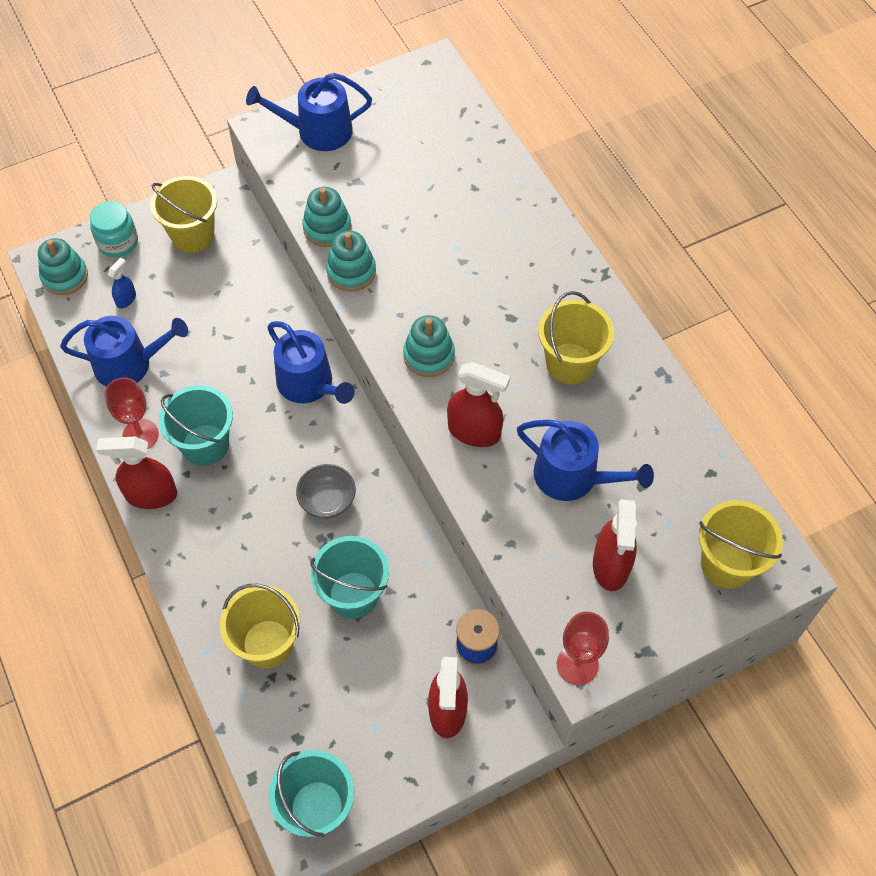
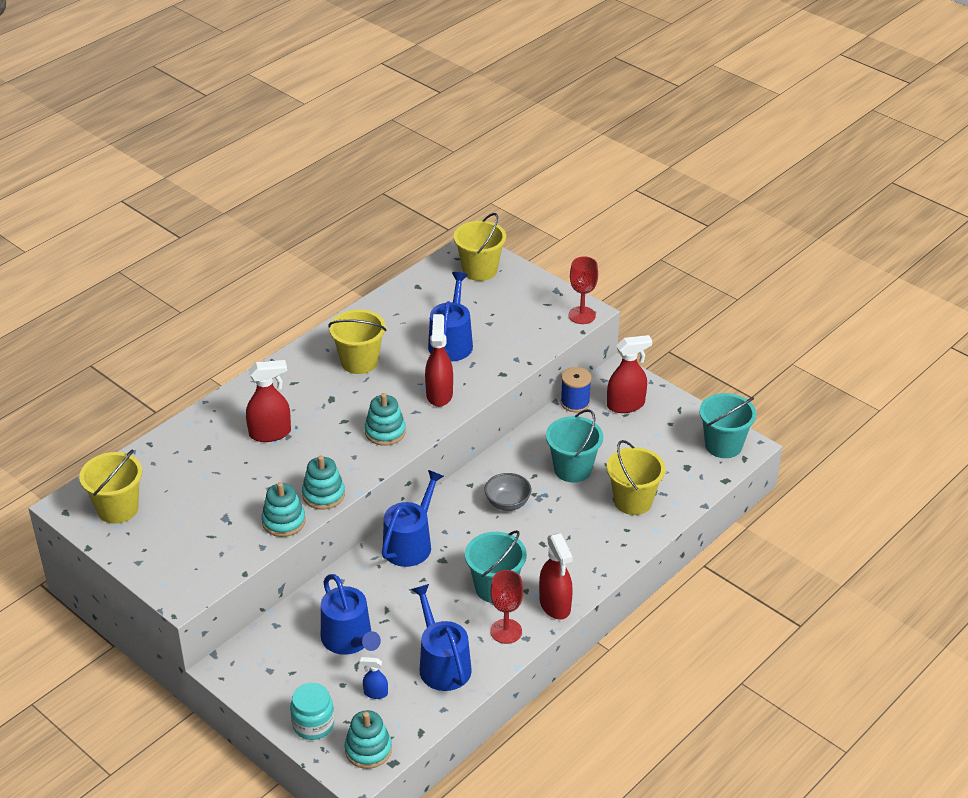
camera: 110 degrees left, 20 degrees down
yellow bucket [150,176,217,253] -> yellow bucket moved to [79,449,142,524]
blue watering can [246,73,372,151] -> blue watering can moved to [321,574,381,655]
red spray bottle [593,500,637,591] -> red spray bottle moved to [246,360,291,442]

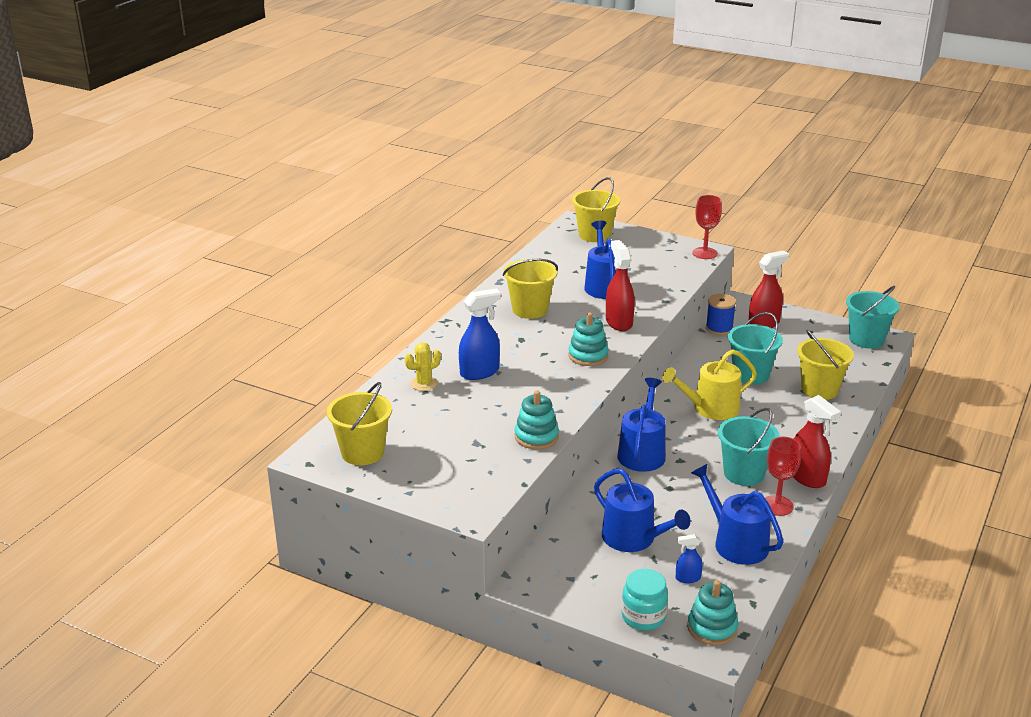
camera: 15 degrees left, 10 degrees down
red spray bottle [246,360,291,442] -> blue spray bottle [459,289,501,380]
turquoise stacking toy [302,455,345,509] -> none
grey bowl [484,473,532,511] -> yellow watering can [662,349,757,420]
none -> yellow cactus [405,342,441,391]

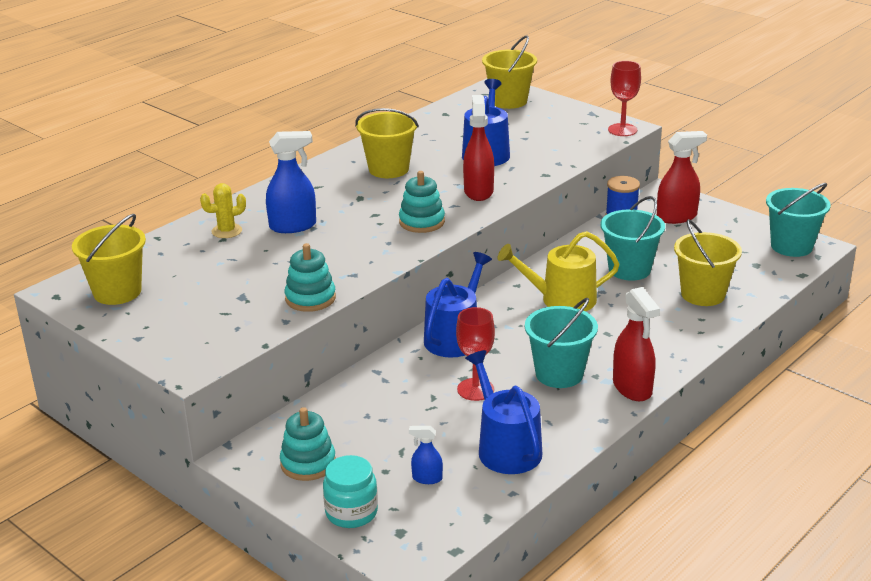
camera: 15 degrees right, 0 degrees up
blue watering can [594,468,690,552] -> none
turquoise stacking toy [687,580,738,645] -> turquoise stacking toy moved to [280,407,336,481]
red goblet [765,437,801,516] -> red goblet moved to [456,307,495,401]

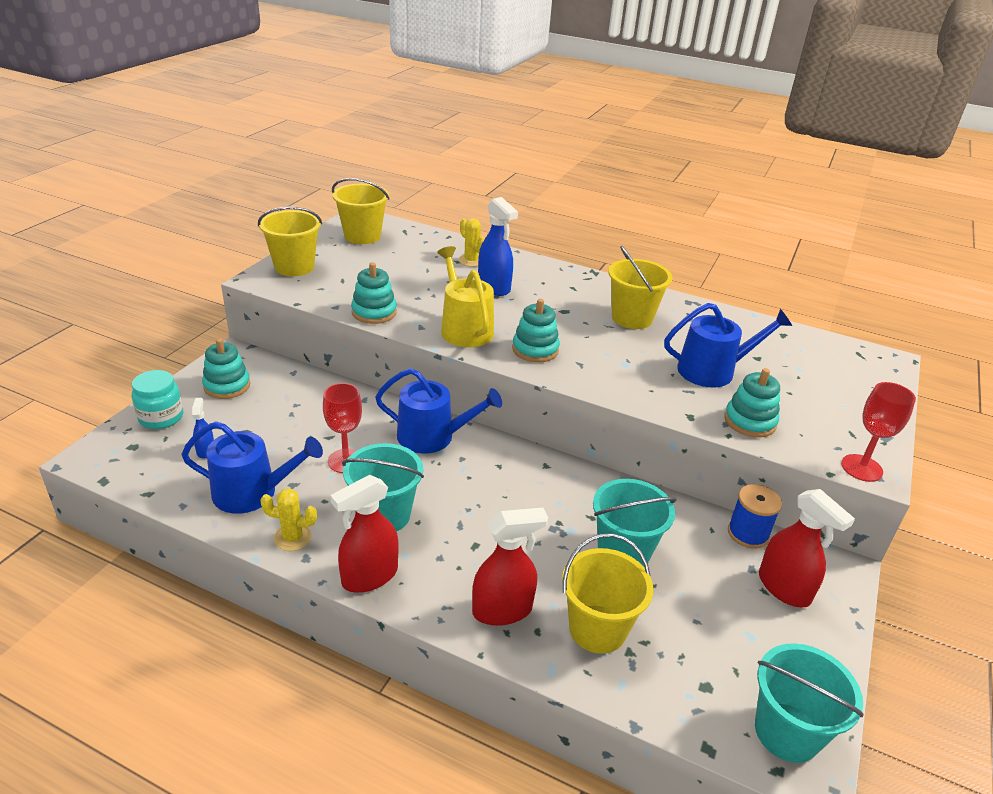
camera: 70 degrees right, 5 degrees up
red spray bottle [463,95,494,201] -> red spray bottle moved to [472,508,548,626]
blue watering can [465,350,542,474] -> blue watering can turned 45 degrees clockwise [181,421,323,514]
yellow bucket [482,35,537,109] -> yellow bucket moved to [258,207,322,276]
yellow watering can [498,231,620,311] -> yellow watering can moved to [437,246,494,347]
none -> yellow cactus [260,488,317,551]
none -> turquoise stacking toy [724,368,780,438]

